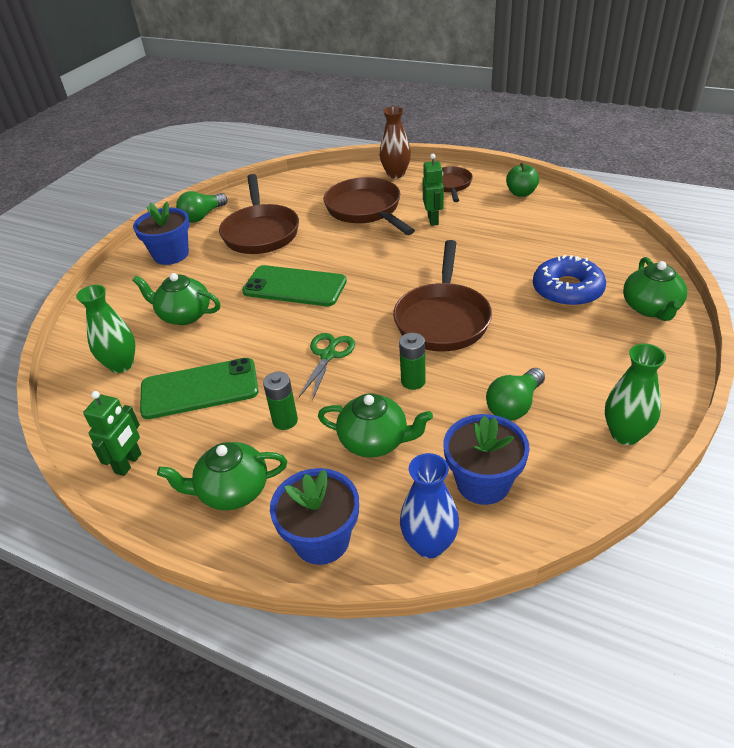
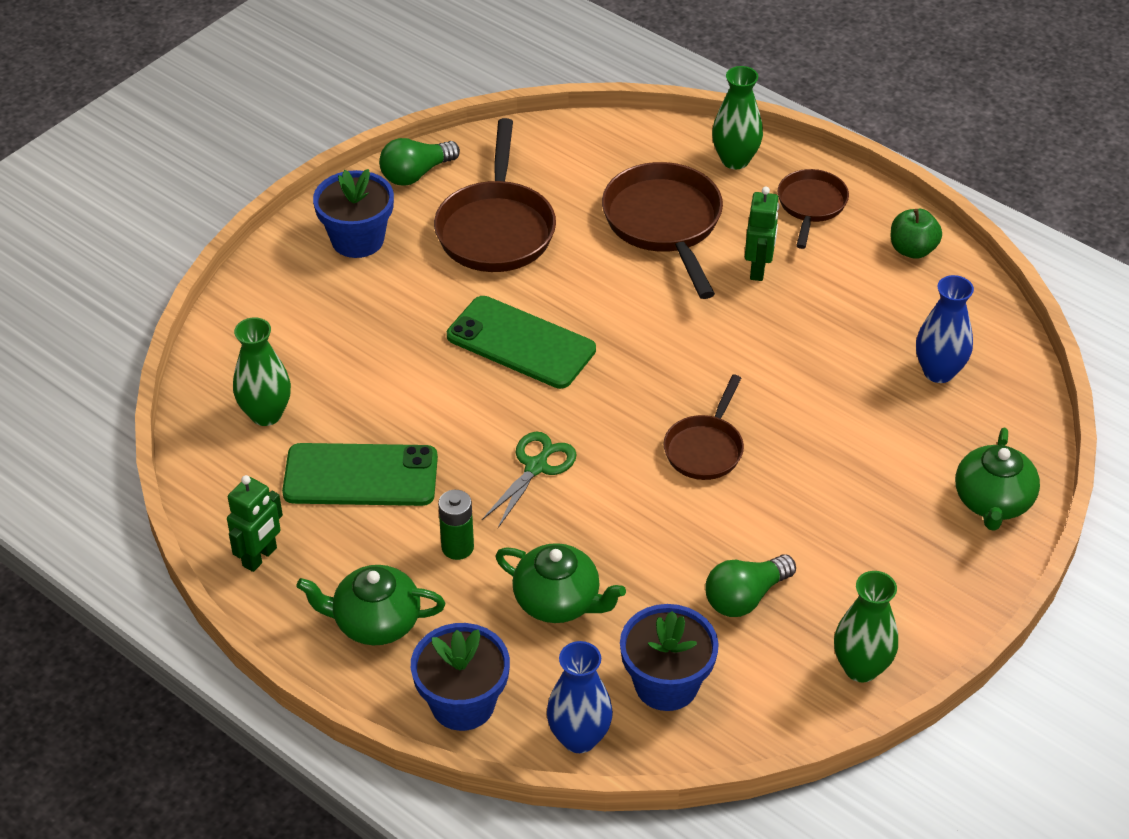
camera: 10 degrees right, 5 degrees up
green teapot [132,273,220,325] -> none
brown vase [380,106,411,179] -> green vase [712,66,763,169]
brown pan [393,240,492,351] -> brown pan [664,375,744,480], size x0.60
green battery [399,333,426,390] -> none
blue donut [533,255,606,306] -> none
none -> blue vase [916,275,974,383]

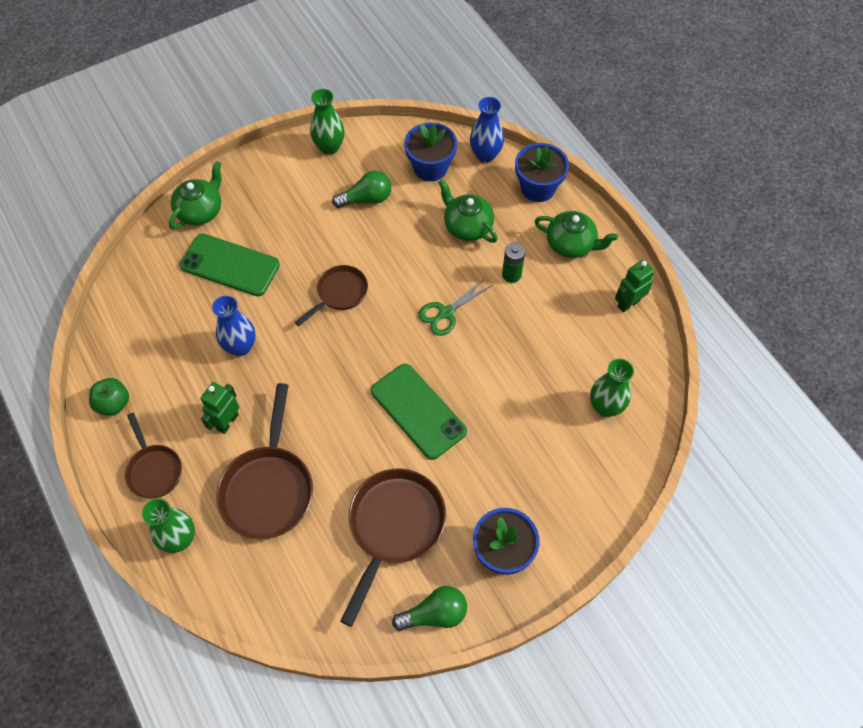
camera: 160 degrees left, 15 degrees up
green phone [282,443,438,506] -> green phone moved to [180,233,280,296]
brown pan [778,169,849,249] -> brown pan turned 60 degrees counterclockwise [125,413,182,498]
blue vase [916,275,974,383] -> blue vase moved to [212,296,256,356]

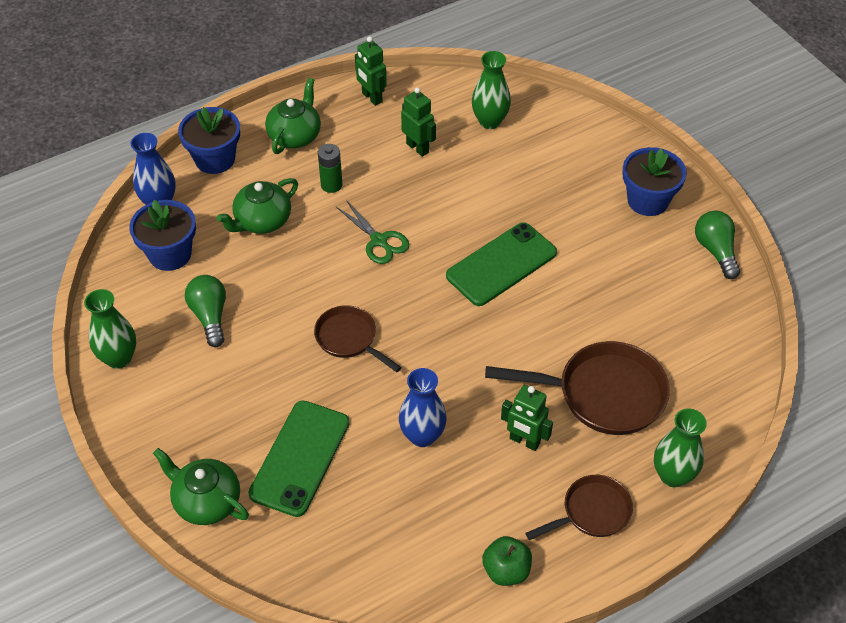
camera: 90 degrees left, 10 degrees down
brown pan [340,468,446,627] -> none
none -> green robot [401,87,436,157]

